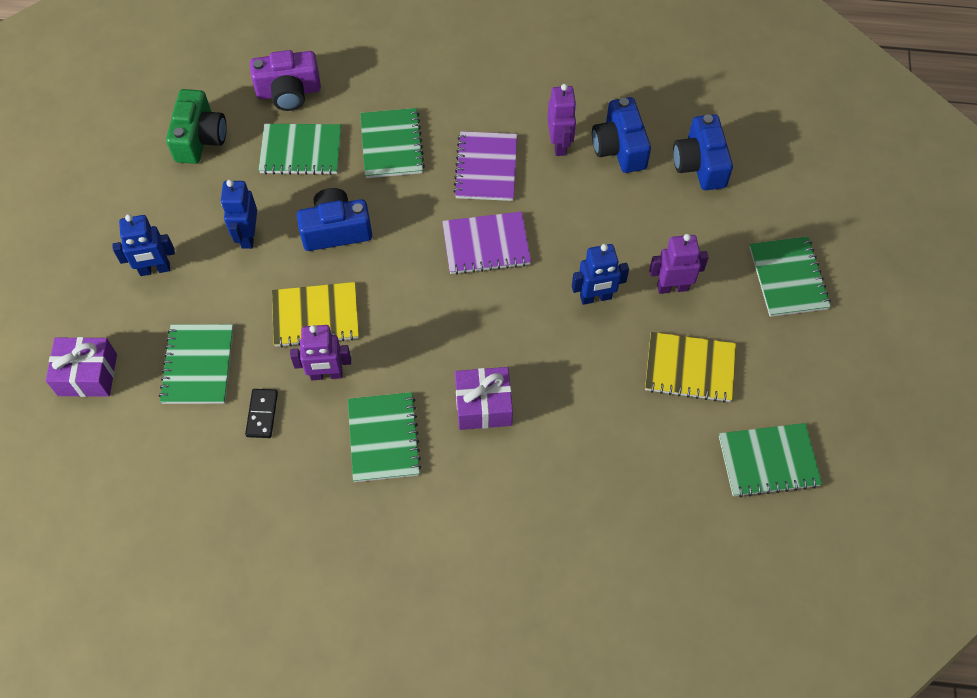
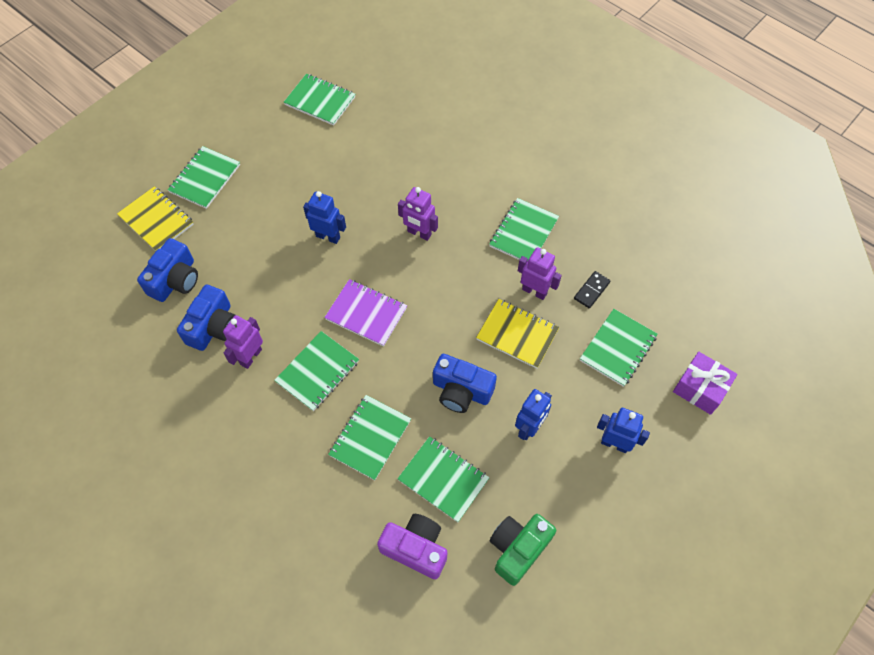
camera: 145 degrees left, 0 degrees up
purple notebook [453,131,517,201] -> green notebook [274,331,359,411]
purple gift [455,367,513,430] -> none
yellow notebook [645,332,736,403] -> yellow notebook moved to [117,186,194,251]
purple robot [649,234,709,294] -> purple robot moved to [398,187,438,241]

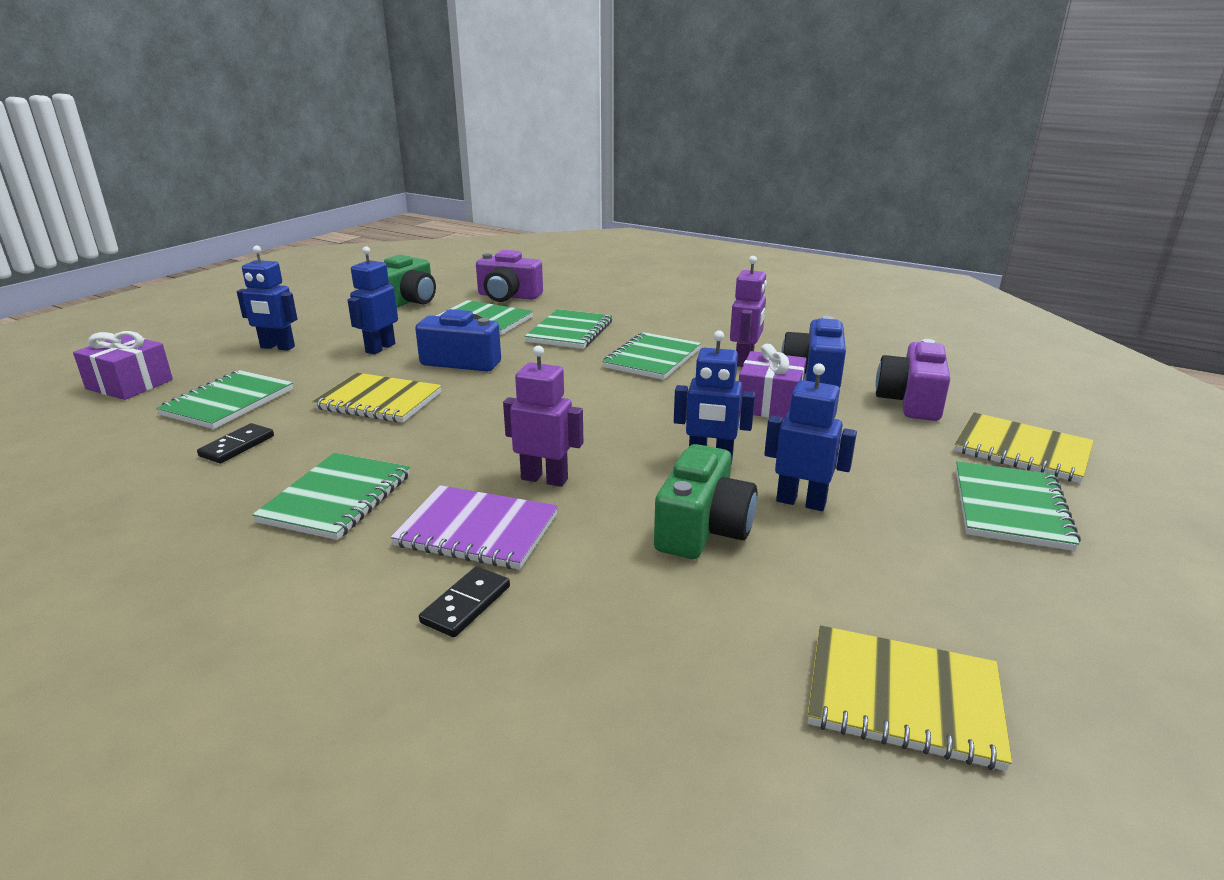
camera: 170 degrees right, 35 degrees down
blue camera [137,238,198,302] -> purple camera [875,339,950,421]
green notebook [284,74,356,126] -> yellow notebook [808,625,1012,771]
purple notebook [324,279,407,347] -> purple notebook moved to [391,485,558,570]
purple robot [518,247,562,300] -> none
none -> black domino [419,566,510,637]
none -> green camera [654,444,757,559]
none -> purple gift [739,344,806,419]
none -> blue robot [764,363,857,511]

